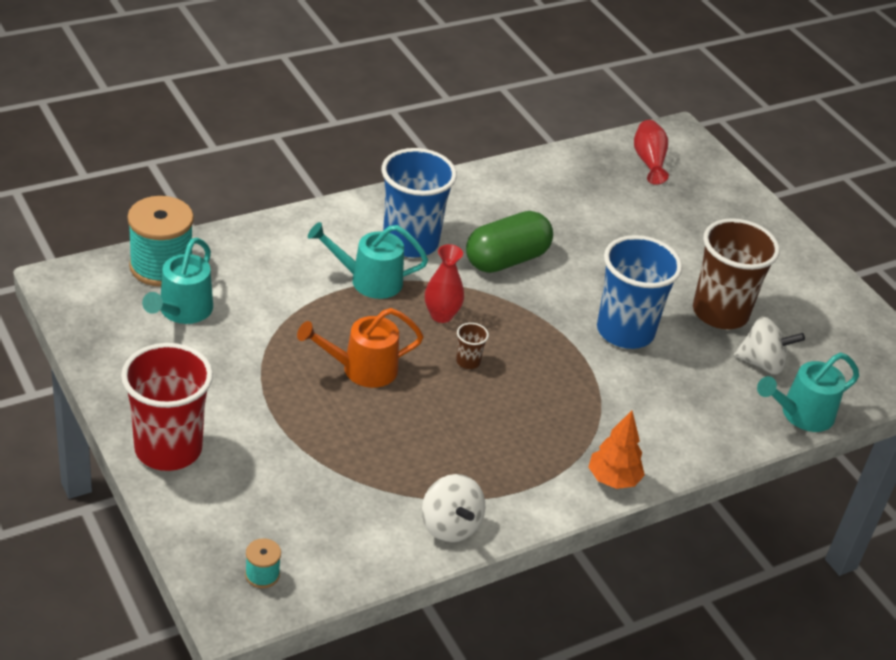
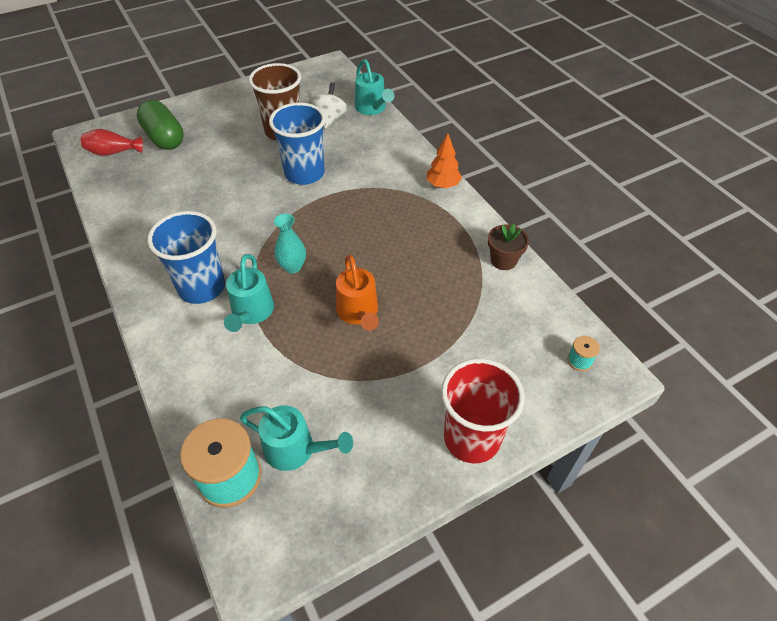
camera: 85 degrees left, 10 degrees up
white spinning top [422,474,485,543] -> brown flower pot [488,224,529,270]
red vase [425,244,464,323] -> turquoise vase [274,214,306,274]
brown cup [456,323,489,369] -> none
green capsule [466,211,553,273] -> green capsule moved to [137,100,184,150]

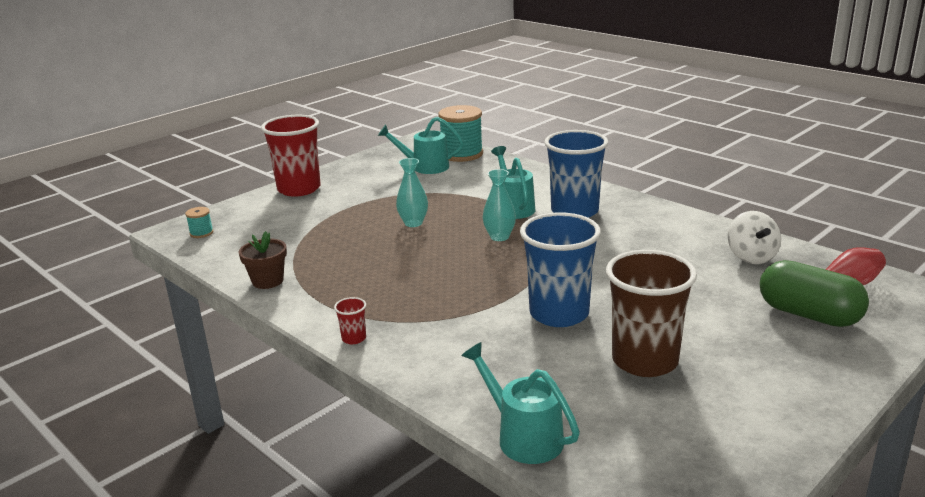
camera: 165 degrees right, 25 degrees down
white spinning top [311,82,348,129] -> white spinning top moved to [728,211,781,264]
orange watering can [336,255,379,331] -> turquoise vase [396,158,428,227]
orange tree [427,133,462,188] -> red cup [334,297,366,344]

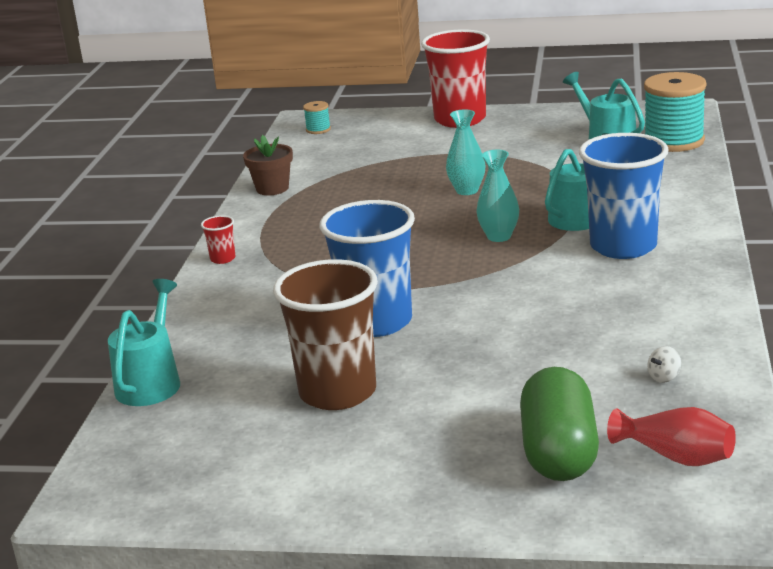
camera: 55 degrees right, 0 degrees up
white spinning top [728,211,781,264] -> white spinning top [647,346,681,383], size x0.47

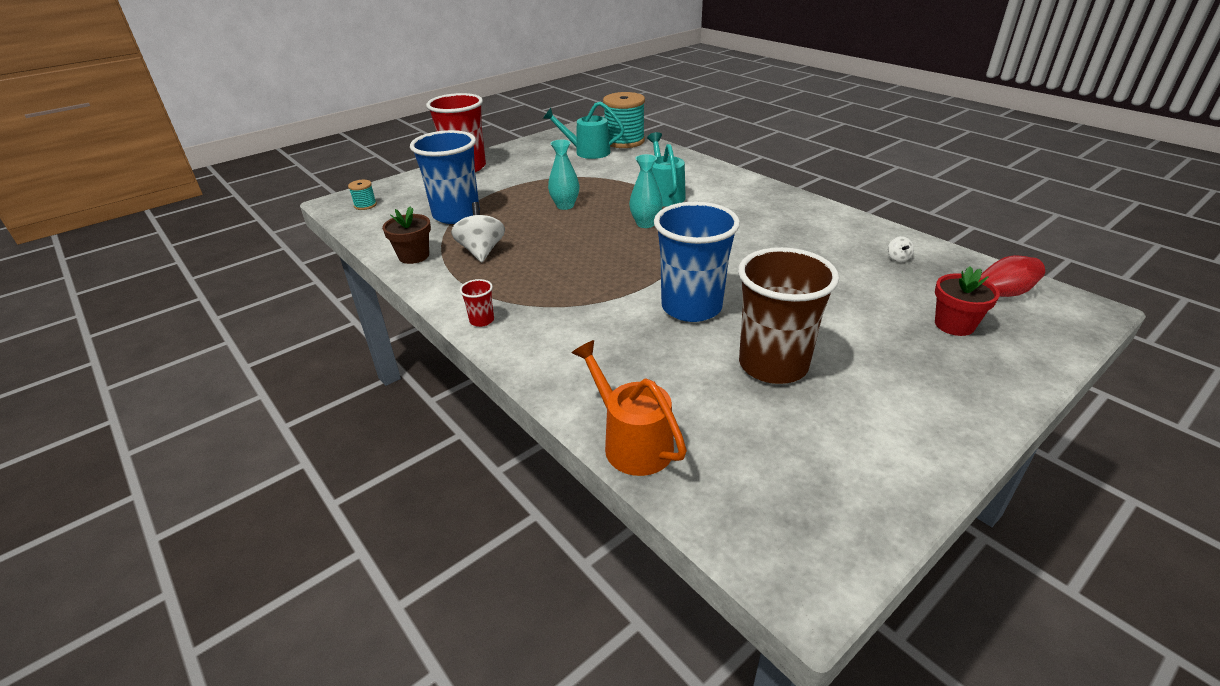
camera: 50 degrees left, 10 degrees up
turquoise watering can [108,279,180,406] -> orange watering can [572,340,687,476]
green capsule [520,367,599,481] -> red flower pot [935,266,1000,336]
blue cup [579,133,668,259] -> blue cup moved to [410,130,480,224]
none -> white spinning top [451,202,505,262]

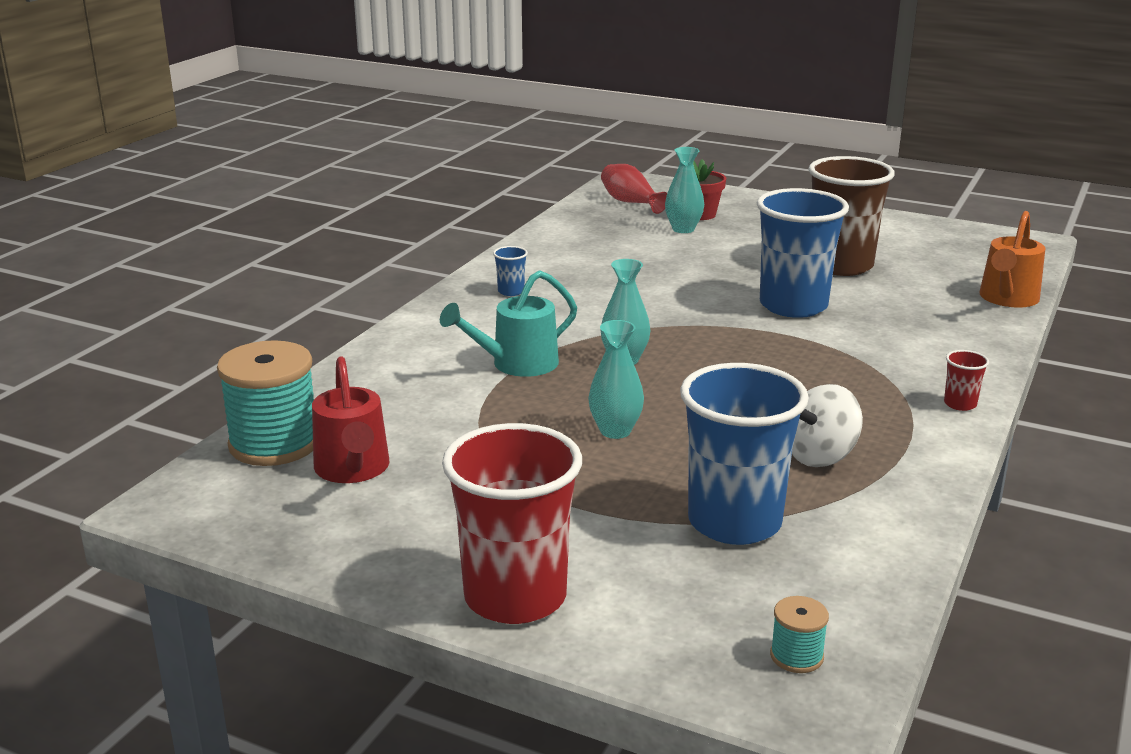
camera: 115 degrees left, 10 degrees down
brown flower pot [382,207,431,264] -> none
turquoise watering can [543,101,625,159] -> red watering can [312,356,390,483]
white spinning top [888,236,914,262] -> none
none -> blue cup [493,246,528,296]
none -> turquoise vase [665,147,704,233]

